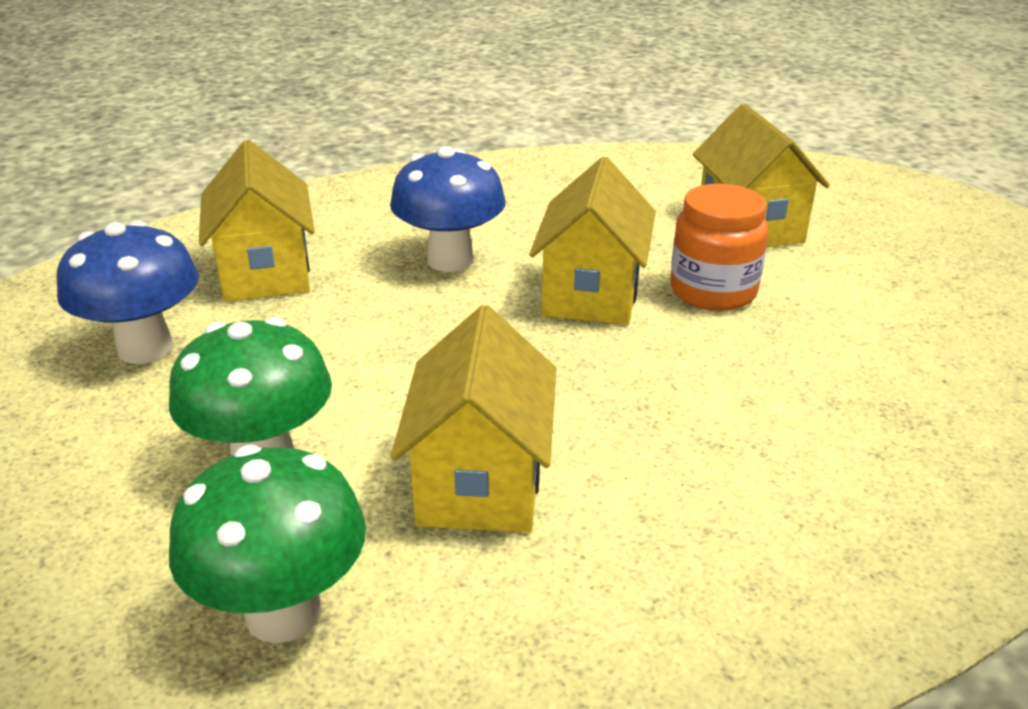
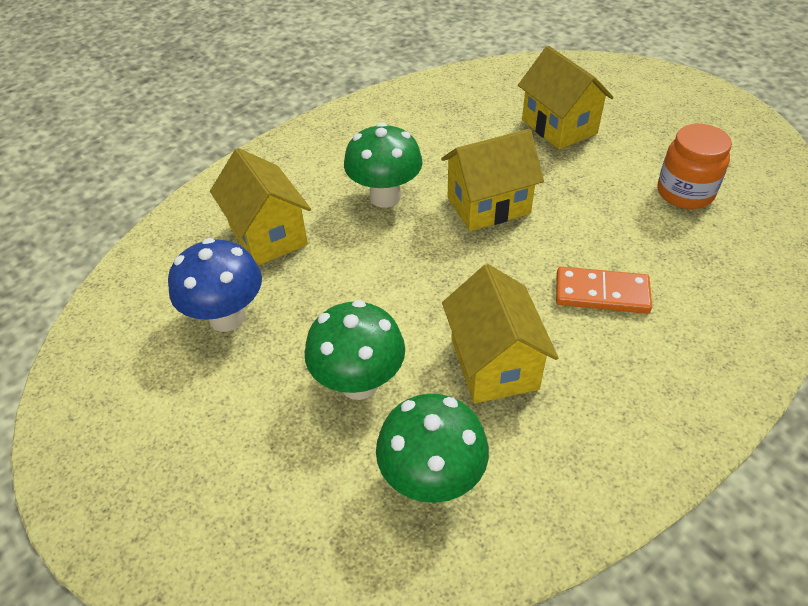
camera: 15 degrees left, 15 degrees up
blue mushroom [390,147,506,272] -> green mushroom [344,123,423,208]
yellow house [529,157,656,325] -> yellow house turned 75 degrees clockwise [441,129,544,231]
orange jar [670,184,768,311] -> orange jar moved to [658,124,732,209]
none -> orange domino [556,266,652,314]

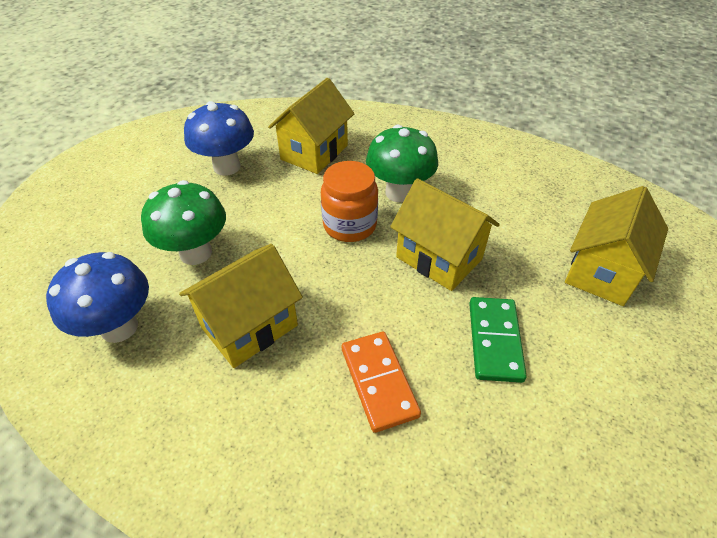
camera: 60 degrees right, 0 degrees up
green mushroom [376,394,489,503] -> blue mushroom [46,252,149,343]
orange jar [658,124,732,209] -> orange jar moved to [321,161,378,242]
none -> green domino [469,297,527,383]

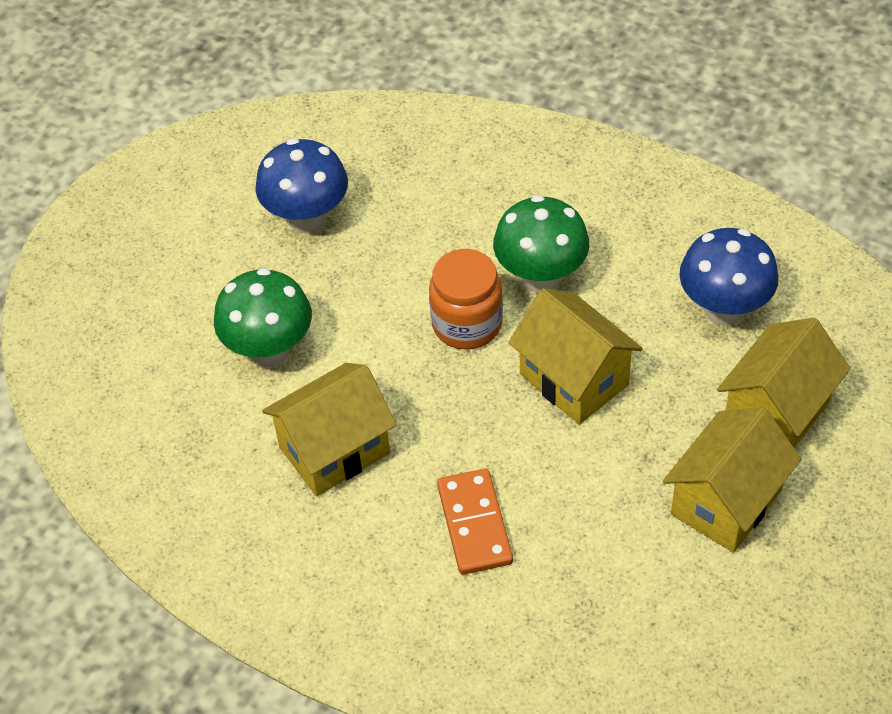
camera: 10 degrees right, 5 degrees up
blue mushroom [46,252,149,343] -> blue mushroom moved to [679,228,779,326]
yellow house [268,78,355,174] -> yellow house moved to [663,407,801,553]
green domino [469,297,527,383] -> none

